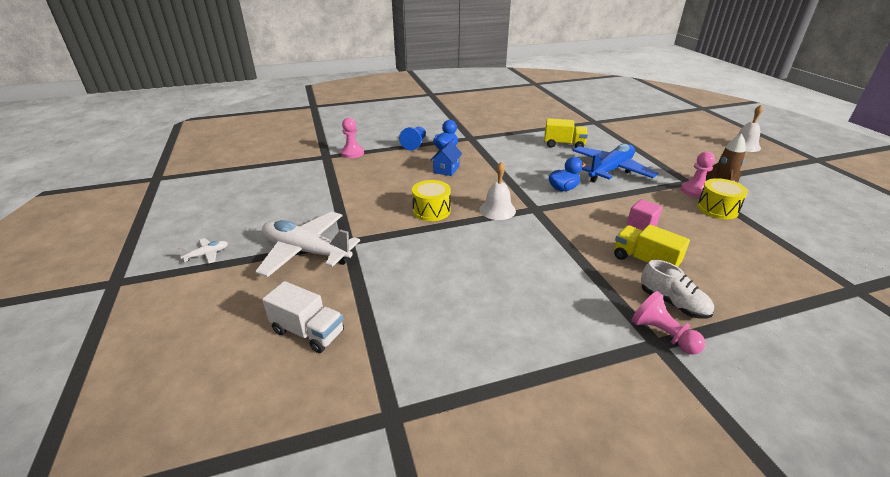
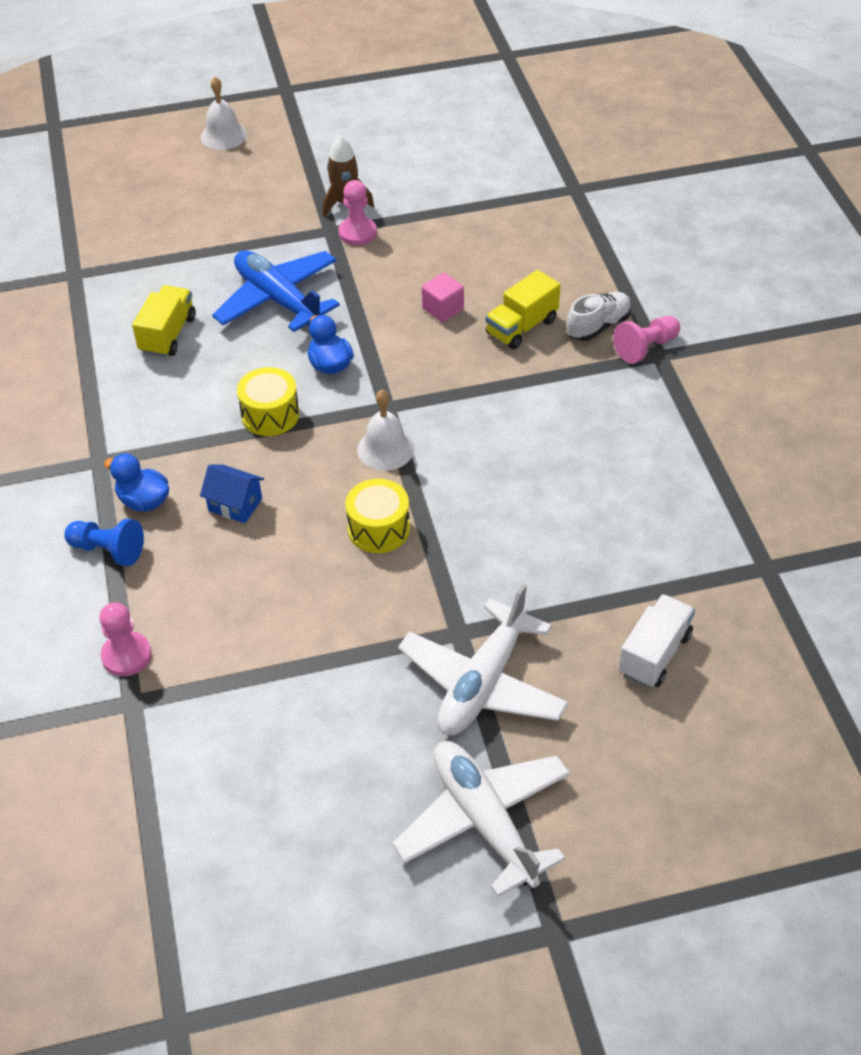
camera: 85 degrees left, 15 degrees up
white plane [177,238,228,263] -> white plane [392,741,570,897], size x2.46
yellow drum [697,178,748,219] -> yellow drum moved to [237,367,299,436]

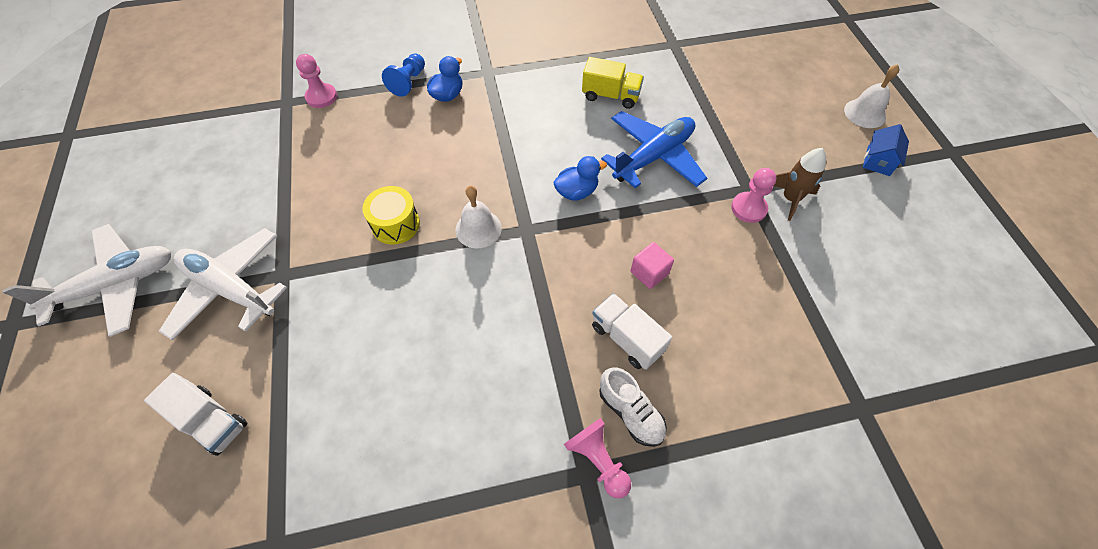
camera: 90 degrees right, 10 degrees up
blue house [200,464,264,523] -> blue house moved to [863,124,909,176]
yellow drum [237,367,299,436] -> none
yellow truck [485,270,560,349] -> white truck [592,293,673,370]

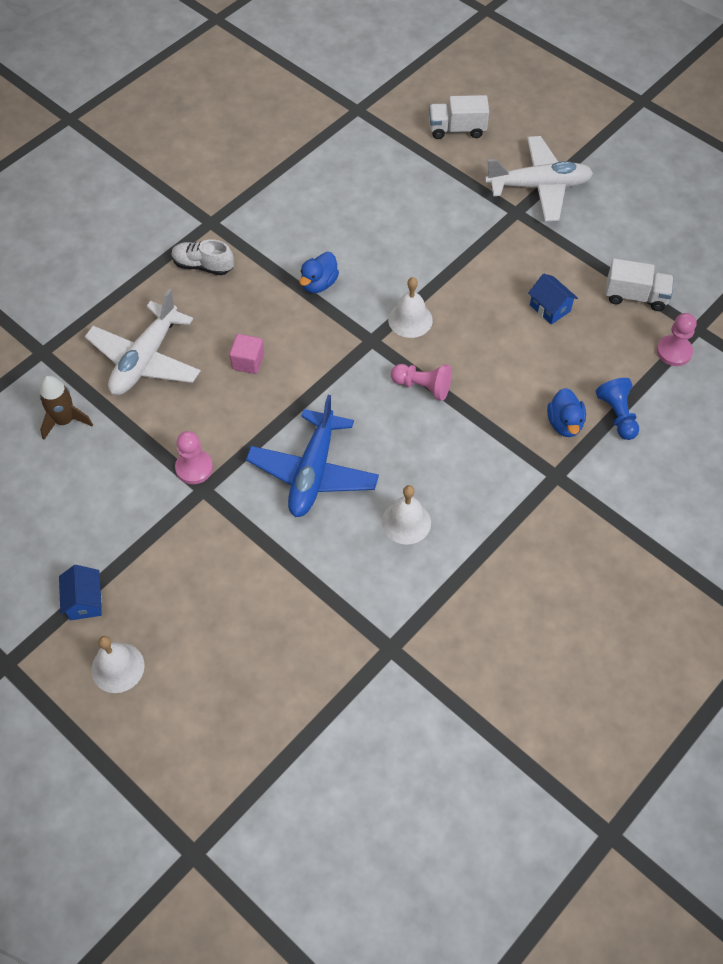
camera: 145 degrees right, 0 degrees up
white plane [3,224,171,337] -> white plane moved to [84,289,201,395]
yellow drum [362,186,420,245] -> none
blue duck [553,156,607,201] -> blue duck moved to [299,252,339,293]
pink pawn [564,418,631,498] -> pink pawn moved to [391,364,452,401]
yellow truck [582,57,644,109] -> white bell [382,485,431,545]
white truck [592,293,673,370] -> white truck moved to [605,258,674,311]
brown rocket [774,148,826,221] -> brown rocket moved to [40,376,93,440]
none -> blue house [528,273,578,325]

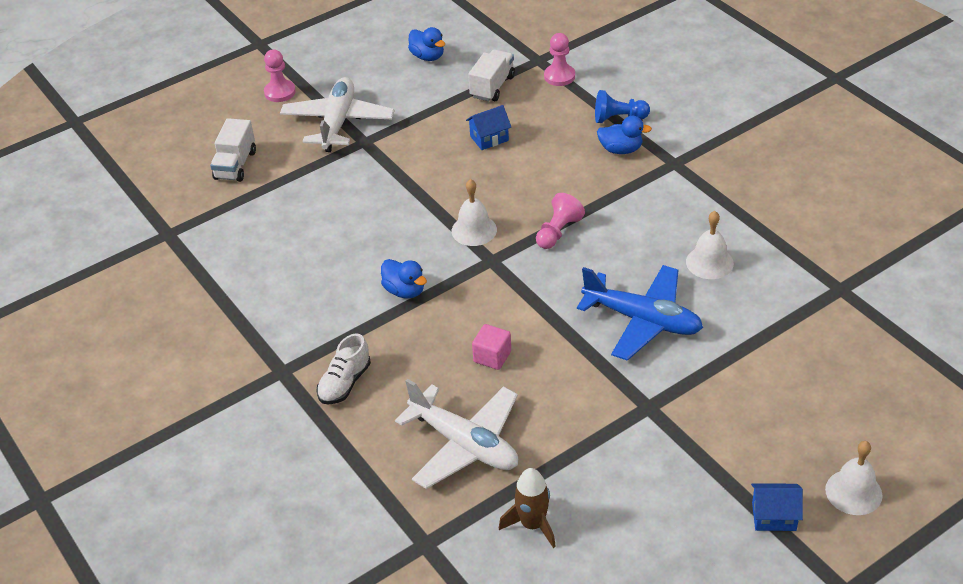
camera: 75 degrees left, 15 degrees down
pink pawn [175,431,213,484] -> pink pawn moved to [264,49,296,102]
none -> blue duck [408,27,445,61]

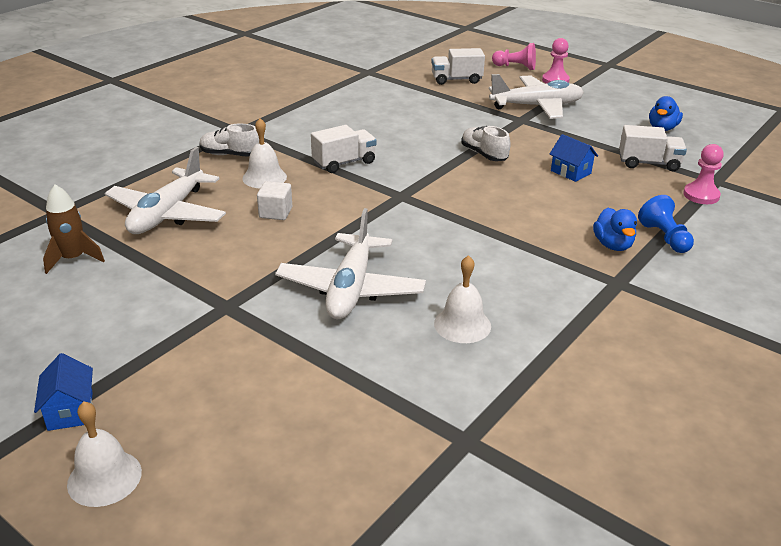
camera: 70 degrees right, 10 degrees down
blue duck [381,259,427,299] -> white truck [311,125,377,173]
white bell [451,179,497,246] -> white bell moved to [242,118,287,188]
pink cube [472,324,511,370] -> white cube [257,181,292,220]
pink pawn [536,193,585,249] -> pink pawn moved to [492,43,536,70]
blue plane [577,265,703,361] -> white plane [275,208,426,319]
none -> white shoe [461,126,511,161]

